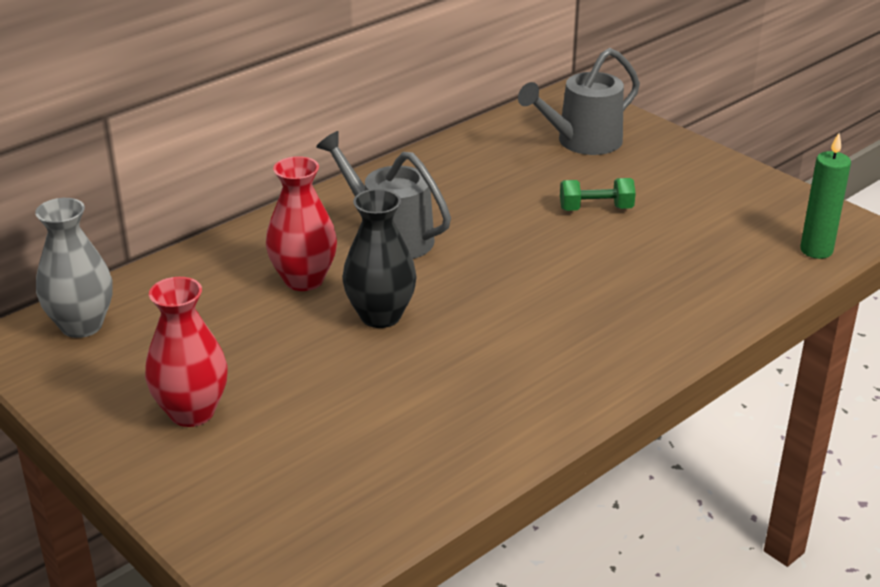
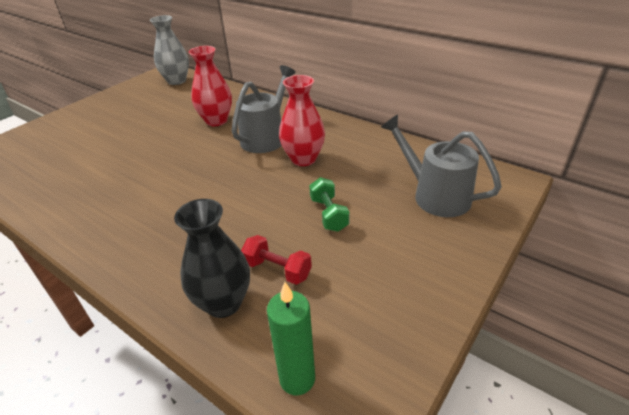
camera: 80 degrees right, 5 degrees up
red vase [145,277,228,427] -> red vase moved to [279,75,325,166]
black vase [343,189,417,328] -> black vase moved to [174,199,250,318]
none -> red dumbbell [241,235,312,285]

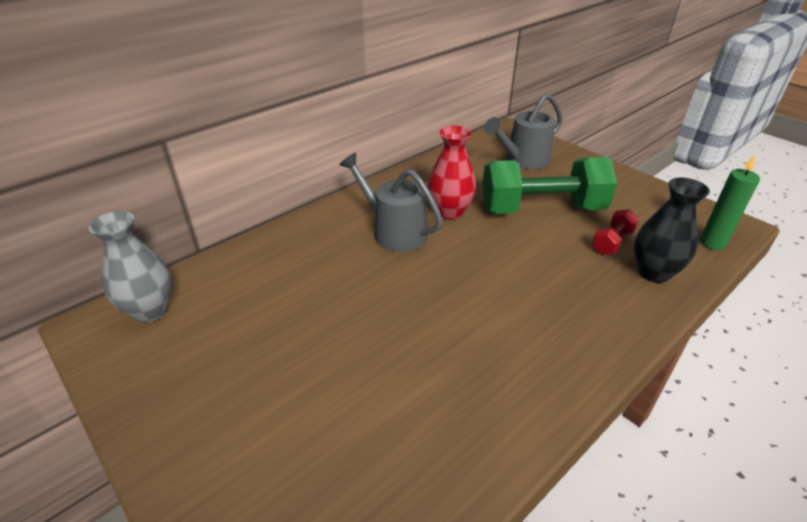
camera: 80 degrees left, 0 degrees up
red vase [189,46,232,126] -> none
green dumbbell [309,177,350,232] -> green dumbbell [482,157,617,214], size x2.28

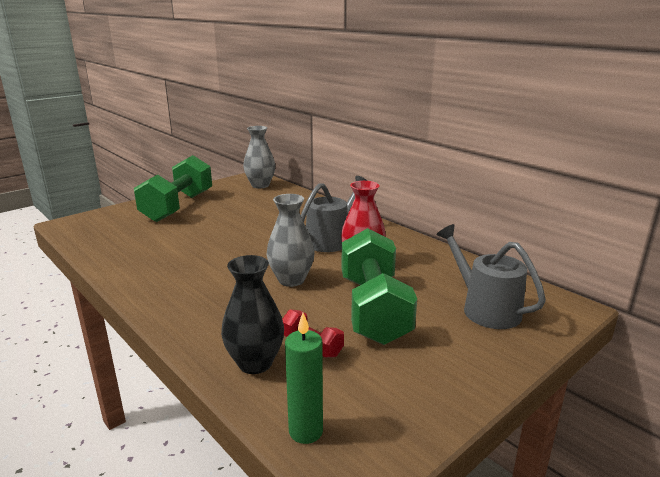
camera: 90 degrees right, 15 degrees down
none -> green dumbbell [134,155,212,222]
none -> grey vase [267,194,315,287]

